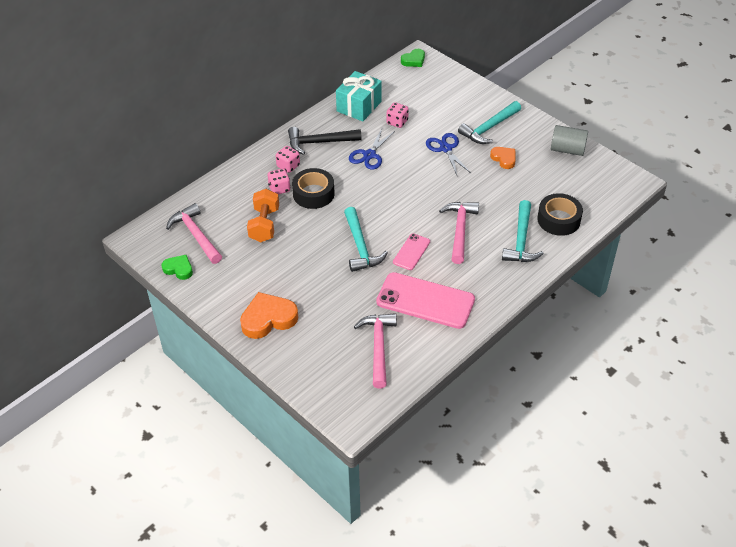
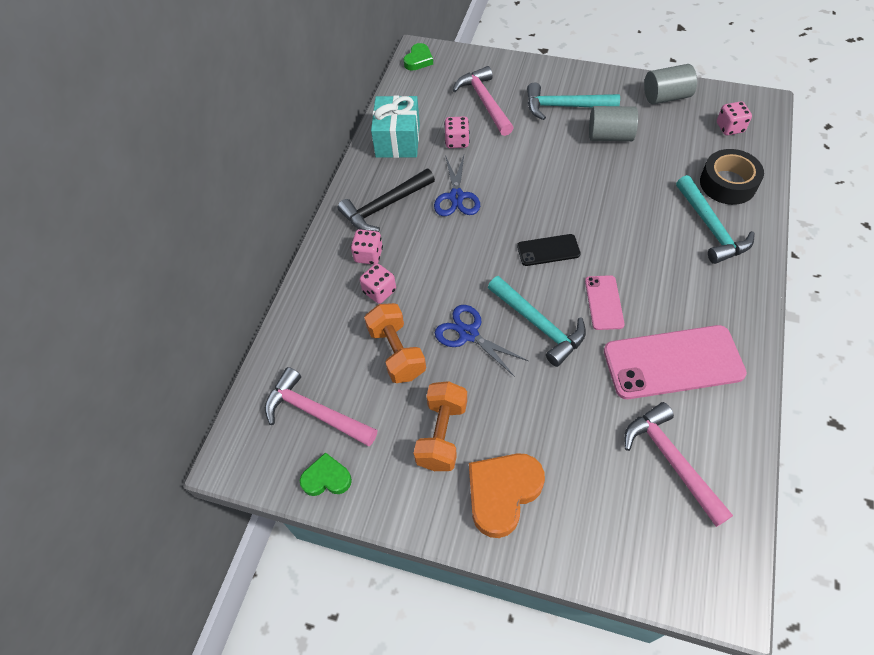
camera: 25 degrees left, 10 degrees up
black tape [292,168,335,209] -> none
blue scissors [426,133,471,175] -> blue scissors moved to [435,305,528,377]
pink hammer [439,202,479,264] -> pink hammer moved to [453,66,514,136]
turquoise hammer [458,101,521,144] -> turquoise hammer turned 75 degrees clockwise [527,83,620,120]
orange heart [490,147,516,169] -> grey cylinder [589,106,638,141]
none -> orange dumbbell [414,381,467,471]
none -> black phone [517,234,581,266]
none -> pink dice [717,101,752,135]

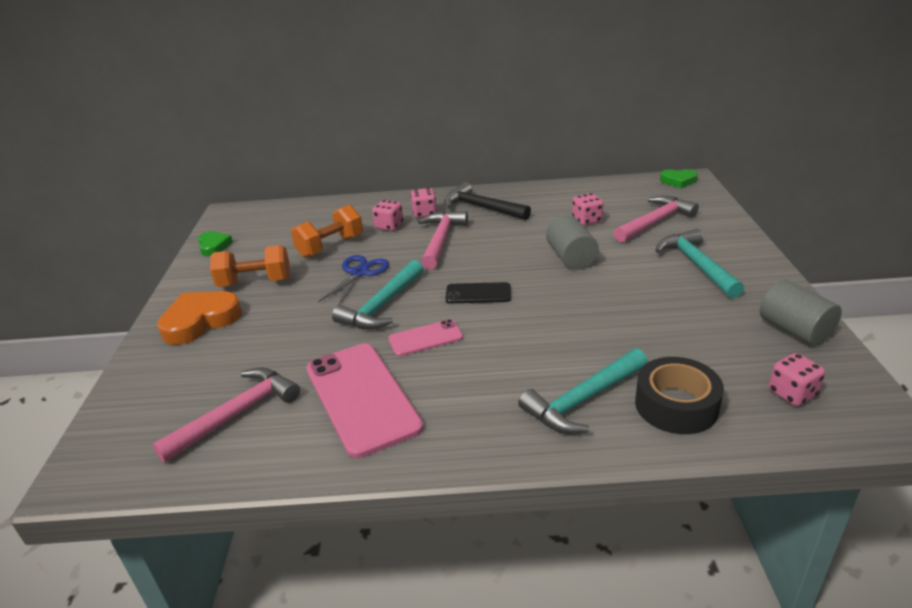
camera: 70 degrees right, 25 degrees down
pink hammer [265,367,377,446] -> pink hammer moved to [418,211,468,270]
turquoise gift [371,95,420,158] -> none
blue scissors [434,155,480,216] -> none
orange heart [469,453,545,538] -> orange heart turned 60 degrees counterclockwise [157,291,242,345]
black phone [517,234,581,266] -> black phone turned 60 degrees counterclockwise [445,282,511,303]
grey cylinder [589,106,638,141] -> grey cylinder moved to [546,215,599,270]

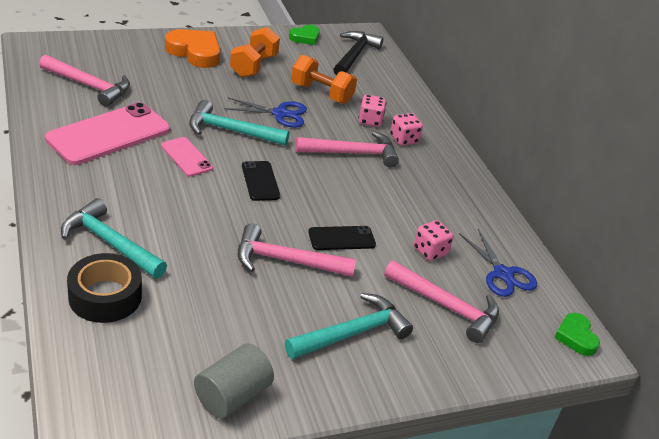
camera: 65 degrees right, 5 degrees up
orange dumbbell [210,245,290,287] -> orange dumbbell turned 45 degrees clockwise [230,27,280,77]
black hammer [444,182,531,220] -> black hammer moved to [333,31,384,75]
grey cylinder [546,215,599,270] -> black phone [308,226,376,250]
pink dice [769,353,825,406] -> none
none -> pink hammer [238,223,357,277]
none -> blue scissors [459,229,537,297]

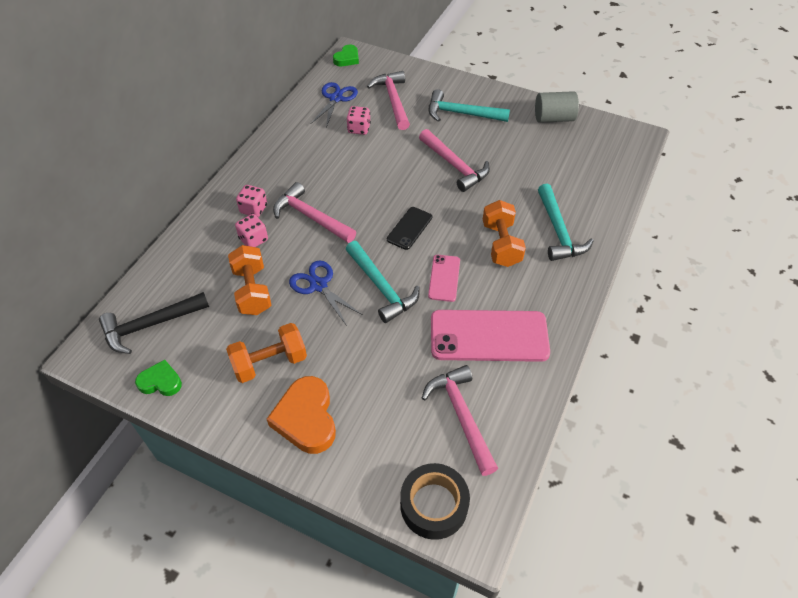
camera: 130 degrees left, 15 degrees up
black tape [67,253,142,323] -> black tape moved to [400,463,470,540]
black phone [308,226,376,250] -> none
none -> orange dumbbell [483,200,526,267]

